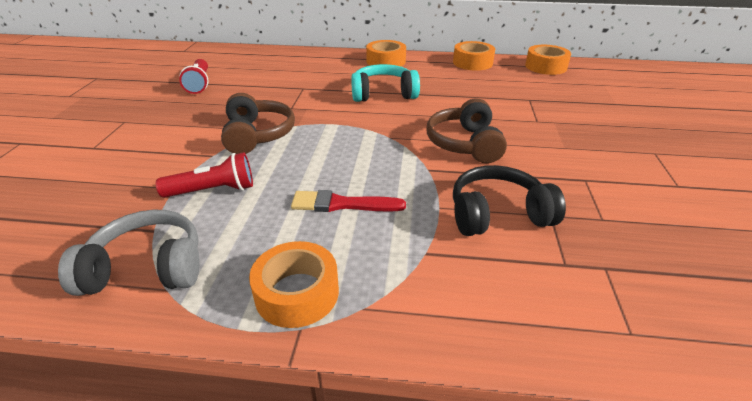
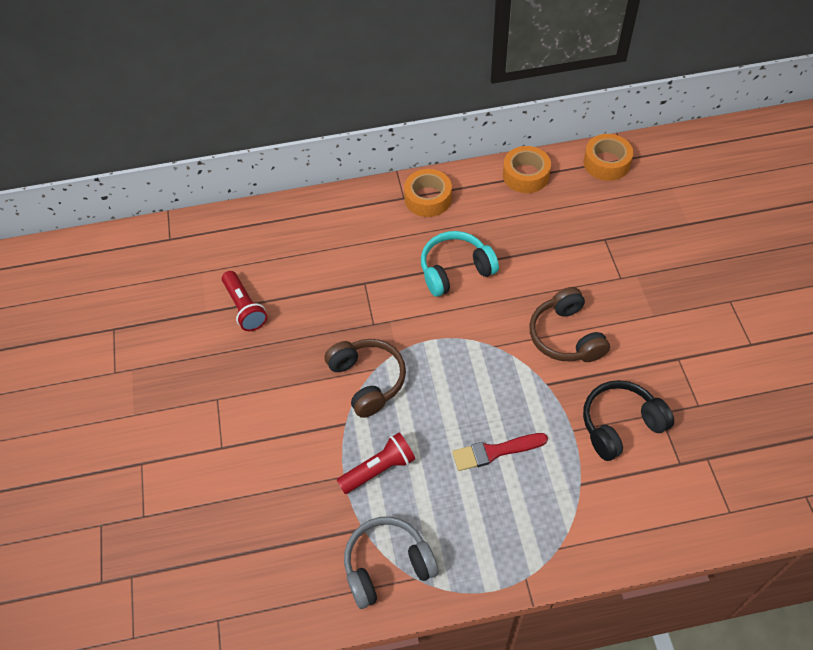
camera: 15 degrees left, 20 degrees up
orange tape [249,241,339,328] -> none

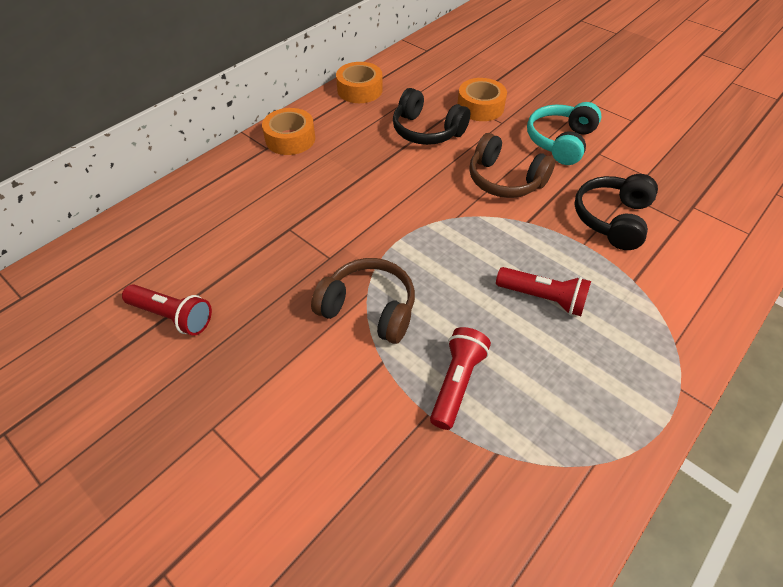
camera: 40 degrees left, 5 degrees down
grey headphones [344,517,439,609] -> none
turquoise headphones [421,231,499,297] -> turquoise headphones moved to [527,102,601,165]
red brush [452,433,548,471] -> red flashlight [496,267,591,316]
orange tape [583,134,633,181] -> orange tape moved to [457,78,507,121]
none -> black headphones [393,88,470,145]

